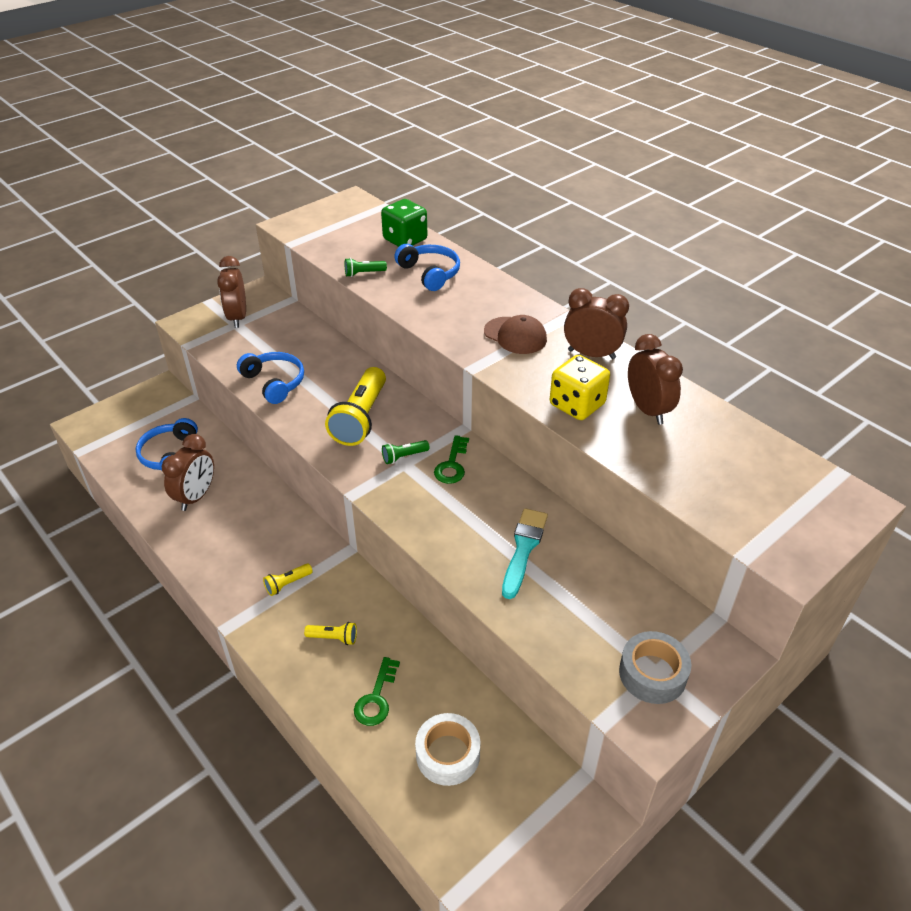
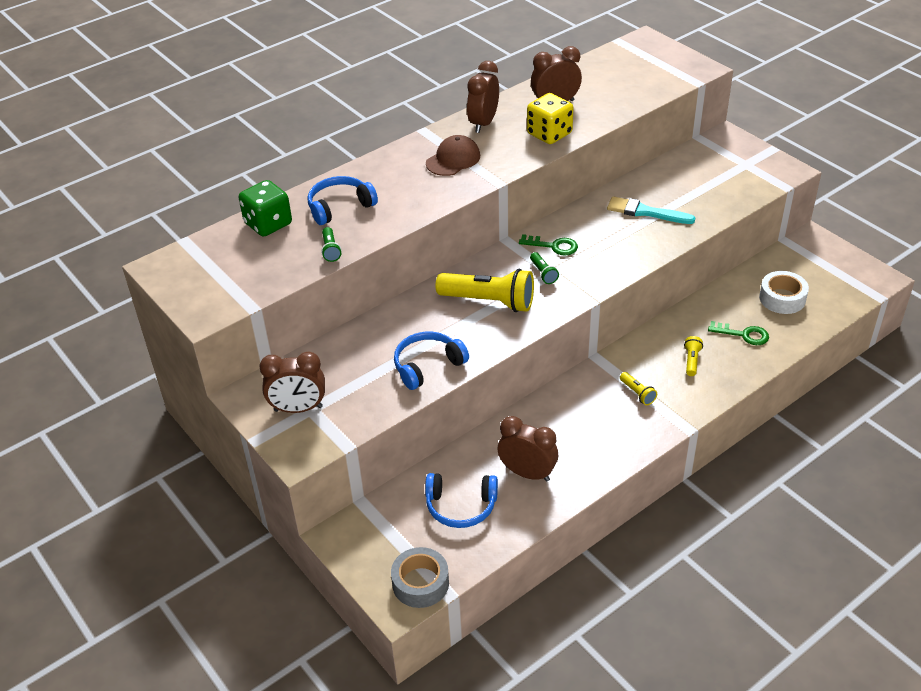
camera: 85 degrees left, 0 degrees up
grey tape [619,631,691,704] -> grey tape moved to [391,547,449,608]

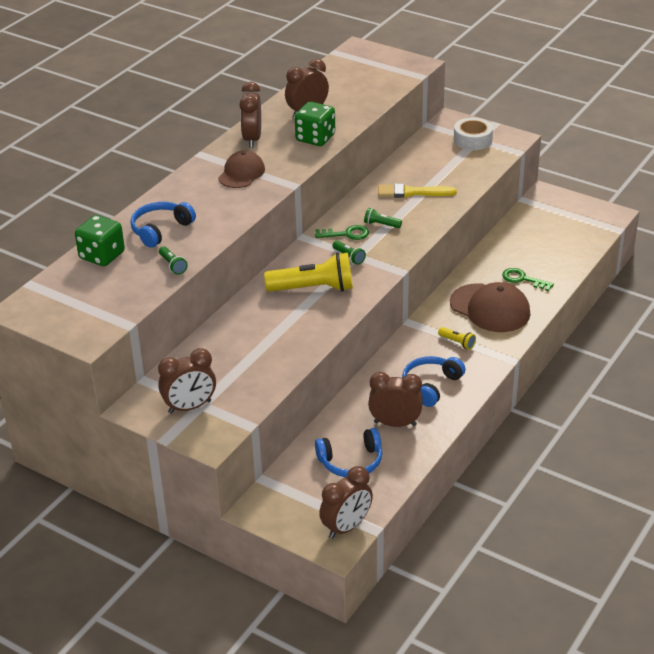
camera: 20 degrees left, 5 degrees down
grey tape [391,547,449,608] -> brown clock [319,466,373,539]
blue headphones [394,332,469,390] -> blue headphones moved to [402,356,466,407]
yellow dice [527,93,574,144] -> green dice [295,102,335,146]
turquoise brush [607,196,695,224] -> yellow brush [378,183,457,198]
yellow flashlight [684,336,703,376] -> brown cap [450,282,530,332]
green key [708,321,769,345] -> green key turned 150 degrees counterclockwise [502,268,554,291]
white tape [759,271,809,314] -> white tape moved to [454,118,493,150]
none -> green flashlight [364,208,402,228]

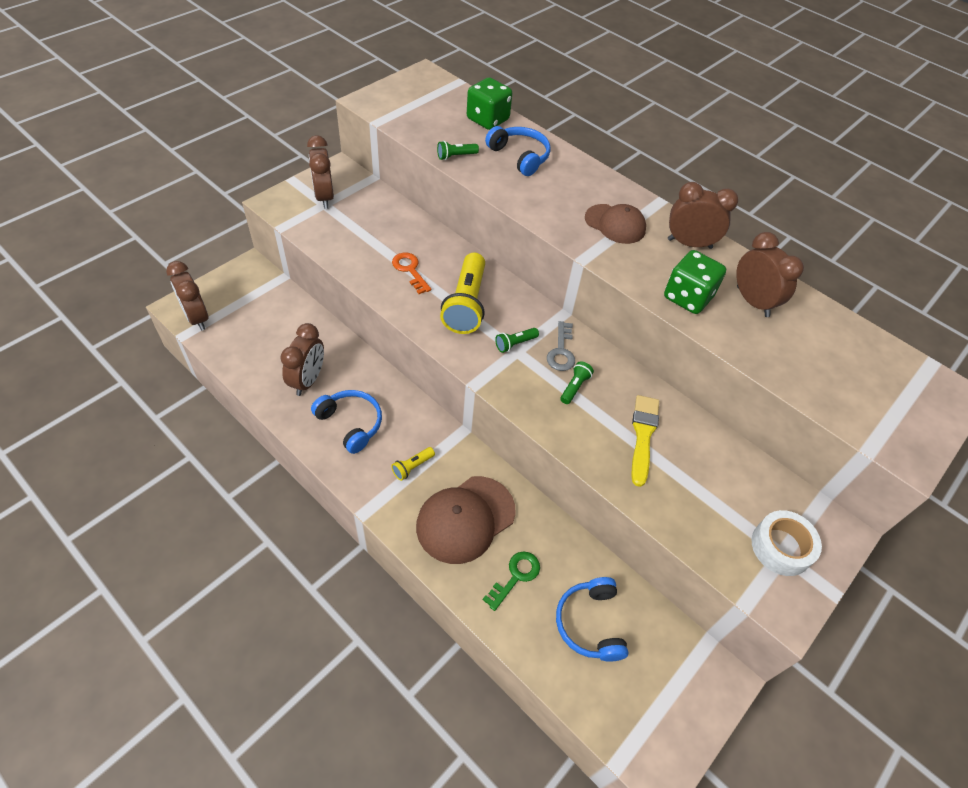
camera: 95 degrees right, 15 degrees up
green key [315,225,369,240] -> grey key [547,321,575,371]
blue headphones [315,428,382,477] -> blue headphones moved to [556,577,628,662]
none -> orange key [392,253,431,294]

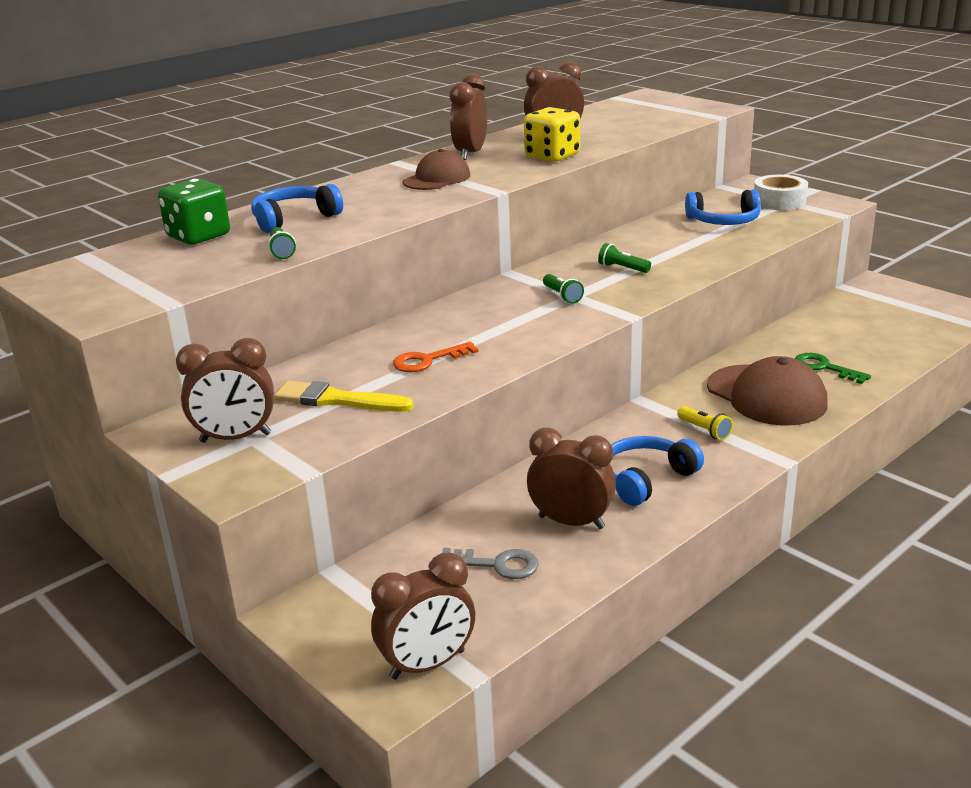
camera: 80 degrees left, 25 degrees down
yellow flashlight [440,252,485,334] -> none
grey key [547,321,575,371] -> grey key moved to [442,548,539,579]
blue headphones [556,577,628,662] -> blue headphones moved to [685,189,761,225]
yellow brush [631,395,659,487] -> yellow brush moved to [274,381,414,412]
green dice [664,250,726,314] -> yellow dice [524,107,580,162]

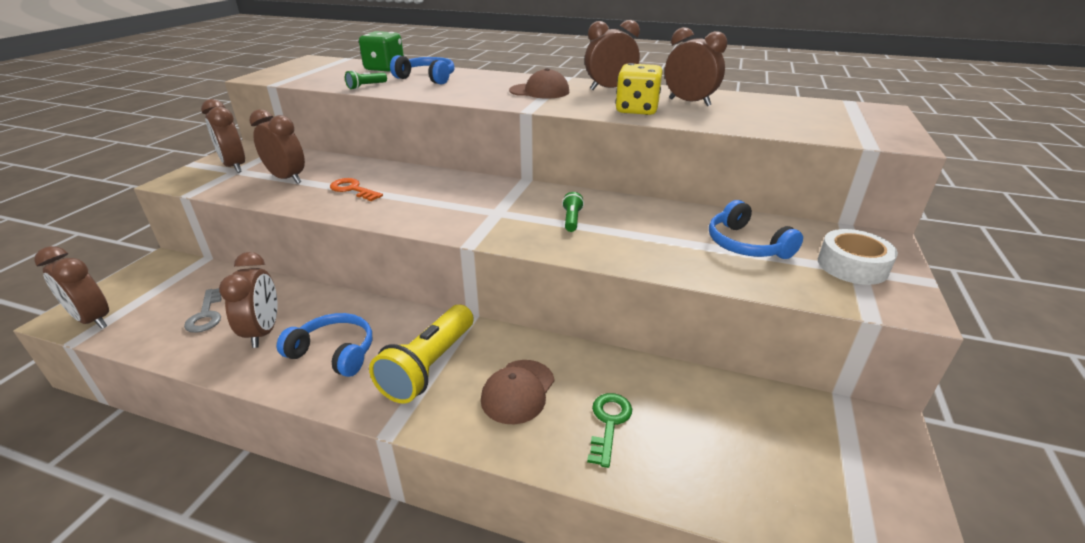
camera: 60 degrees right, 5 degrees up
yellow brush [274,381,414,412] -> brown clock [249,109,305,184]
green flashlight [543,274,584,304] -> none
yellow flashlight [677,406,733,440] -> yellow flashlight [369,305,474,404], size x2.22
brown cap [707,356,828,426] -> brown cap [481,360,555,424], size x0.65

